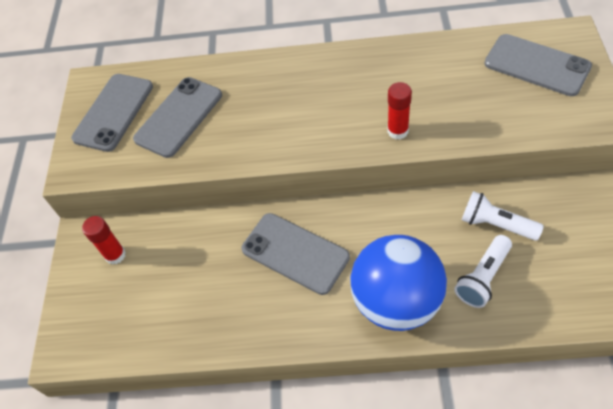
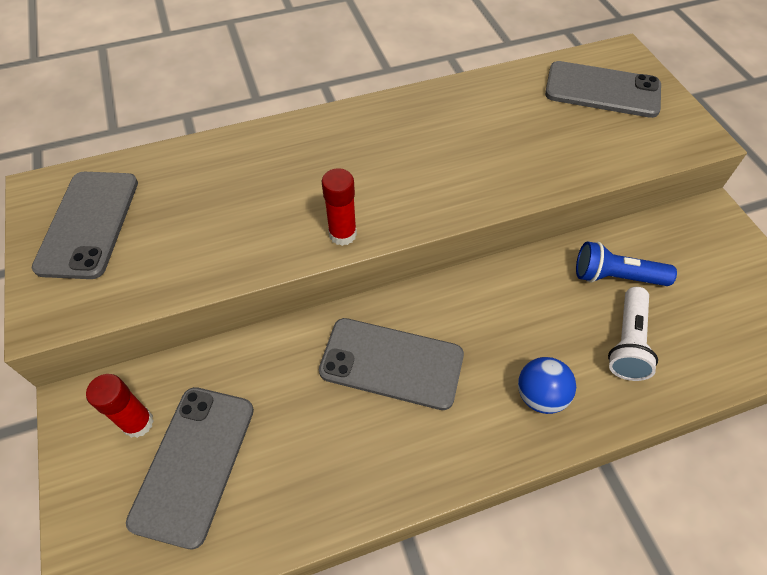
camera: 25 degrees left, 0 degrees up
grey phone [133,77,222,158] -> grey phone moved to [126,387,254,549]
blue ball [350,235,447,331] -> blue ball [518,357,576,414], size x0.47
red glue stick [387,82,412,140] -> red glue stick moved to [322,168,357,246]
white flashlight [462,191,544,241] -> blue flashlight [576,241,677,286]

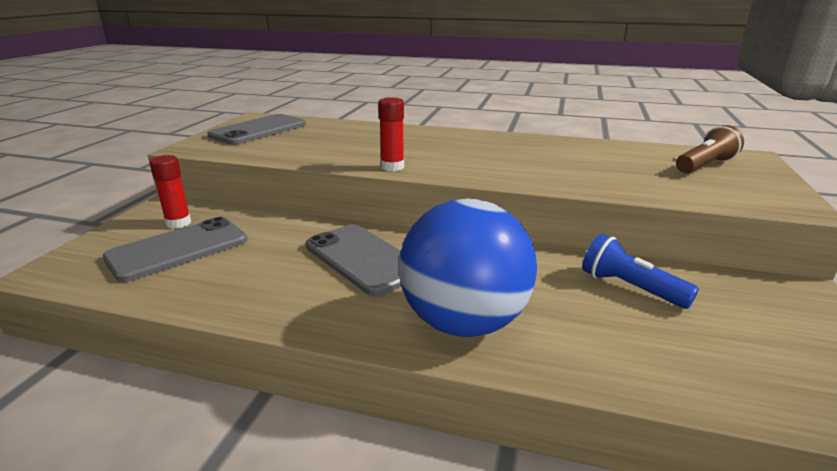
camera: 35 degrees right, 30 degrees down
blue ball [518,357,576,414] -> blue ball [398,198,537,337], size x2.14
grey phone [545,61,661,118] -> brown flashlight [676,125,744,173]
white flashlight [608,287,658,381] -> none

